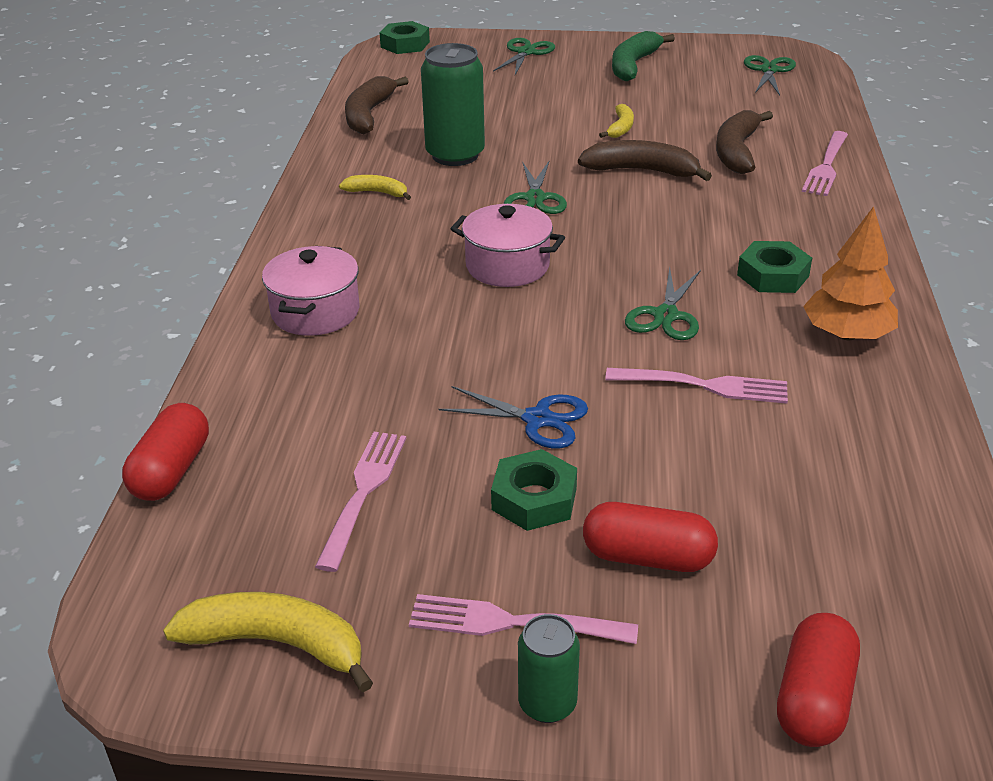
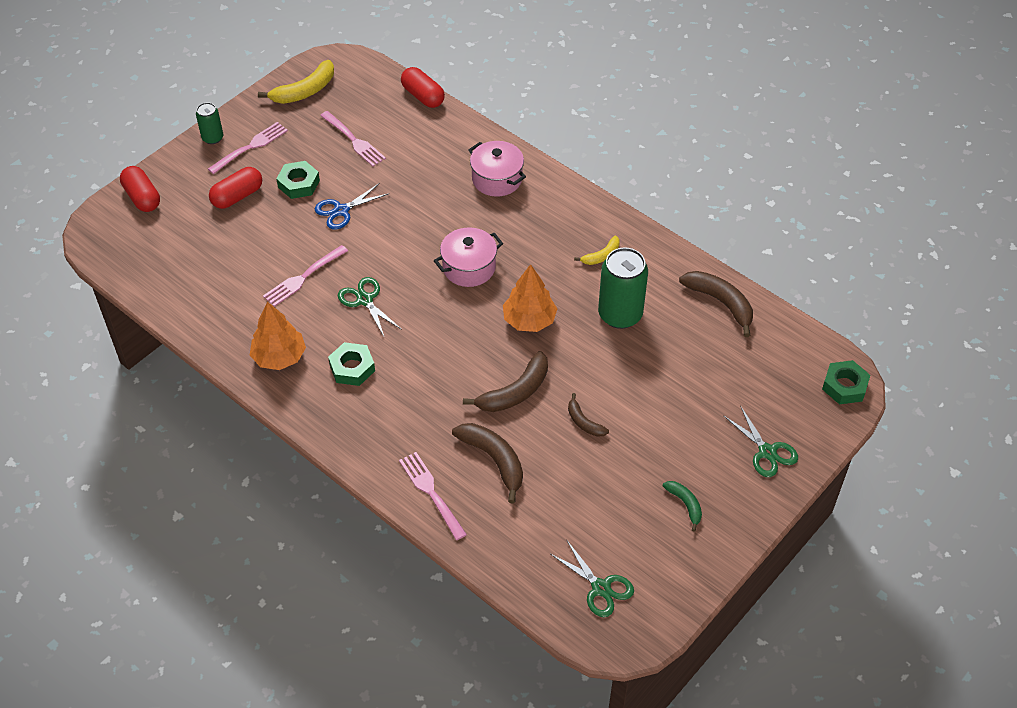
camera: 125 degrees right, 15 degrees up
green scissors [504,161,567,214] -> orange tree [503,264,557,332]
yellow banana [599,104,634,138] -> brown banana [568,393,609,437]
green banana [612,31,675,81] -> green banana [663,481,702,532], size x0.57

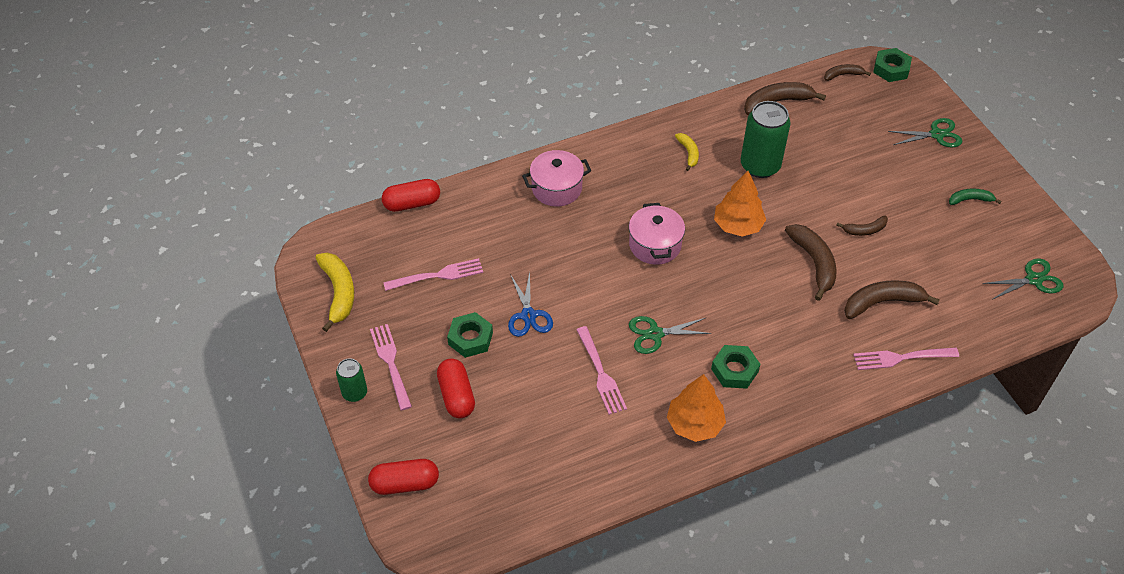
camera: 65 degrees left, 0 degrees up
none -> brown banana [824,64,871,81]

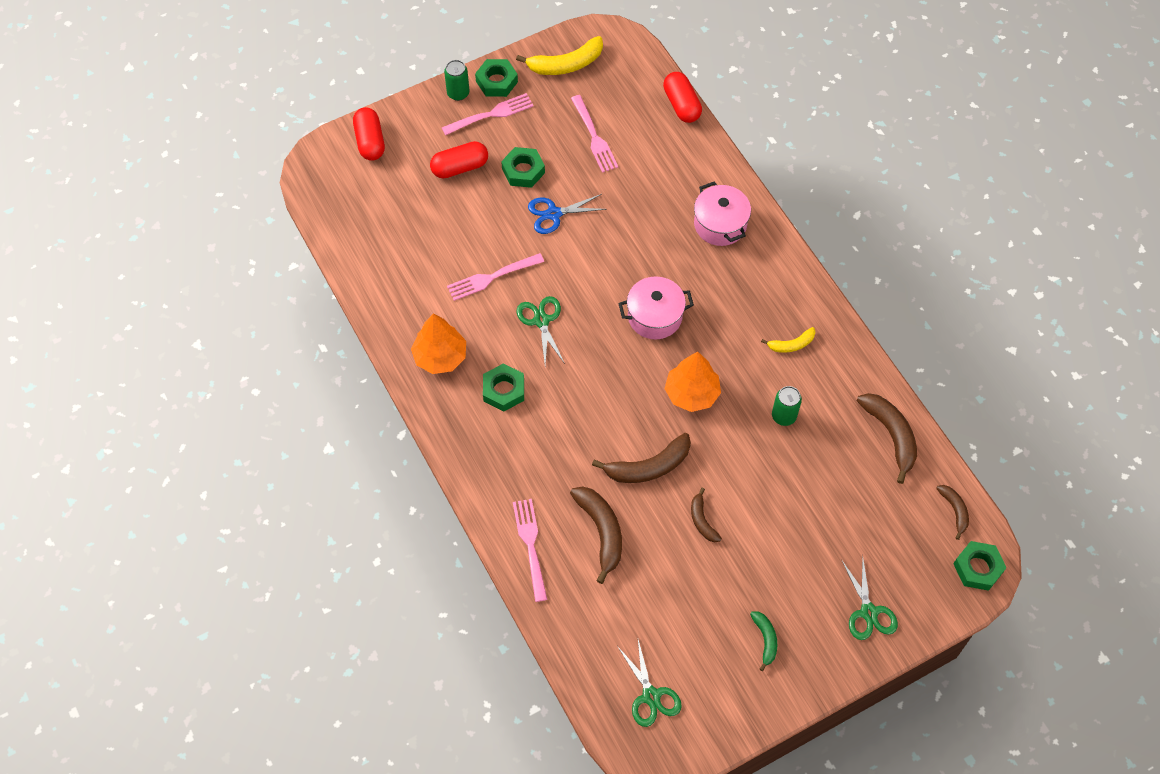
camera: 85 degrees right, 10 degrees up
green can [741,101,791,178] -> green can [772,386,802,426], size x0.55
none -> green nut [475,59,518,97]

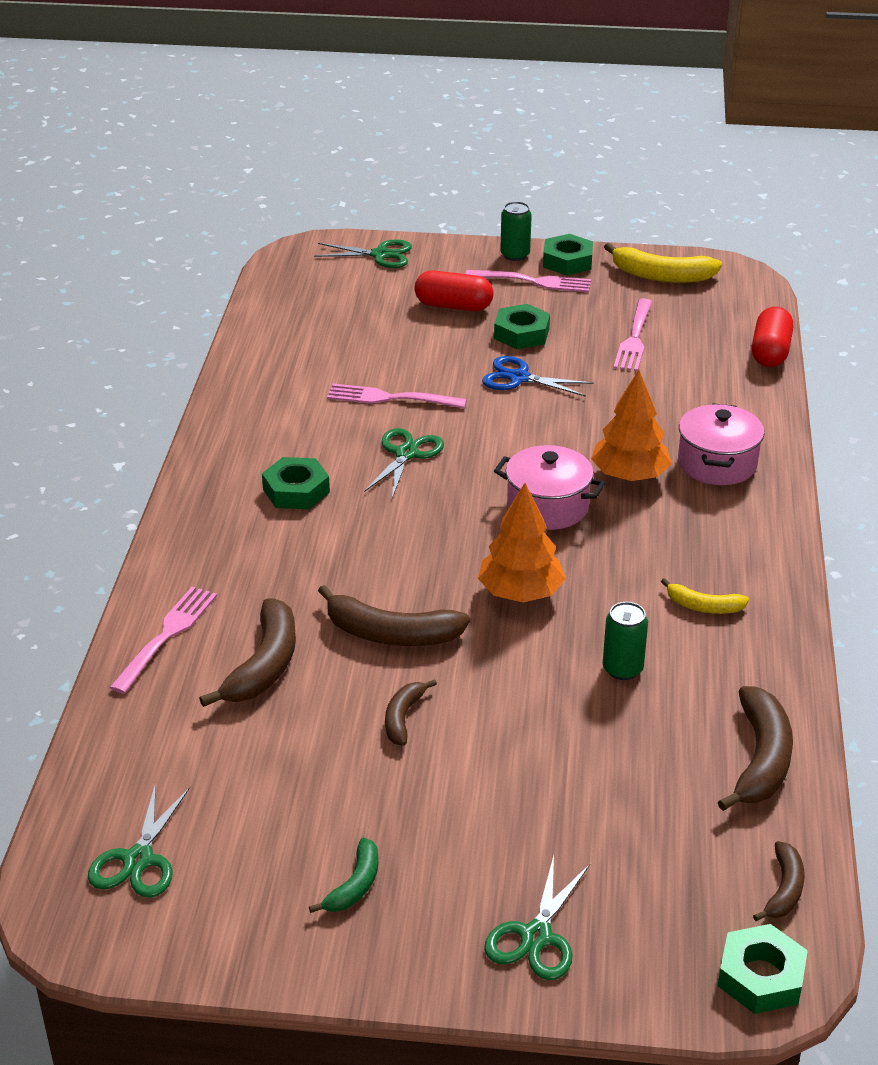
camera: 35 degrees right, 25 degrees down
red capsule [353,107,385,161] -> green scissors [314,239,412,268]
orange tree [411,314,466,374] -> orange tree moved to [591,370,672,481]

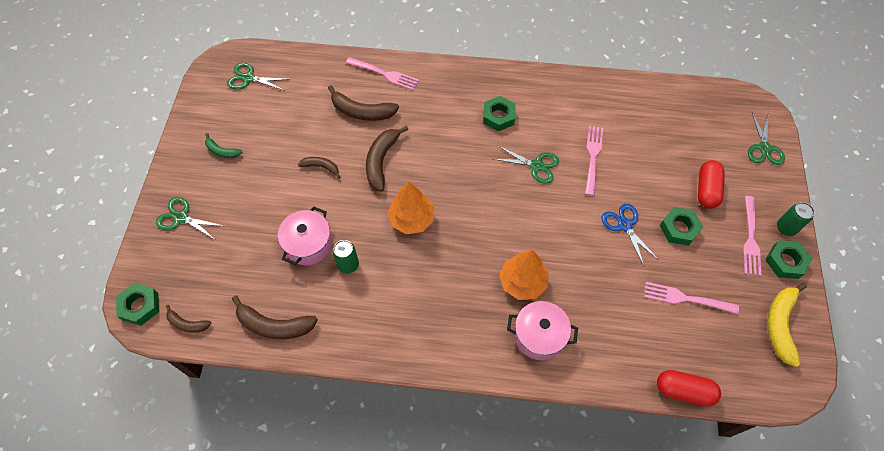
camera: 90 degrees right, 25 degrees up
blue scissors [482,356,593,397] -> blue scissors turned 45 degrees counterclockwise [601,204,659,266]
pink pot [494,445,605,530] -> pink pot moved to [278,206,332,265]
yellow banana [661,578,749,614] -> none

